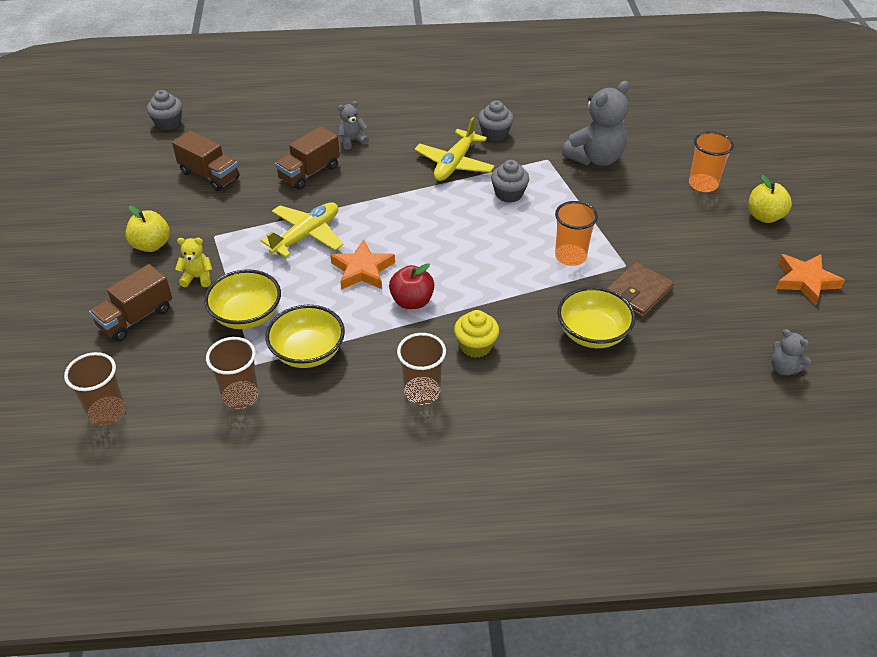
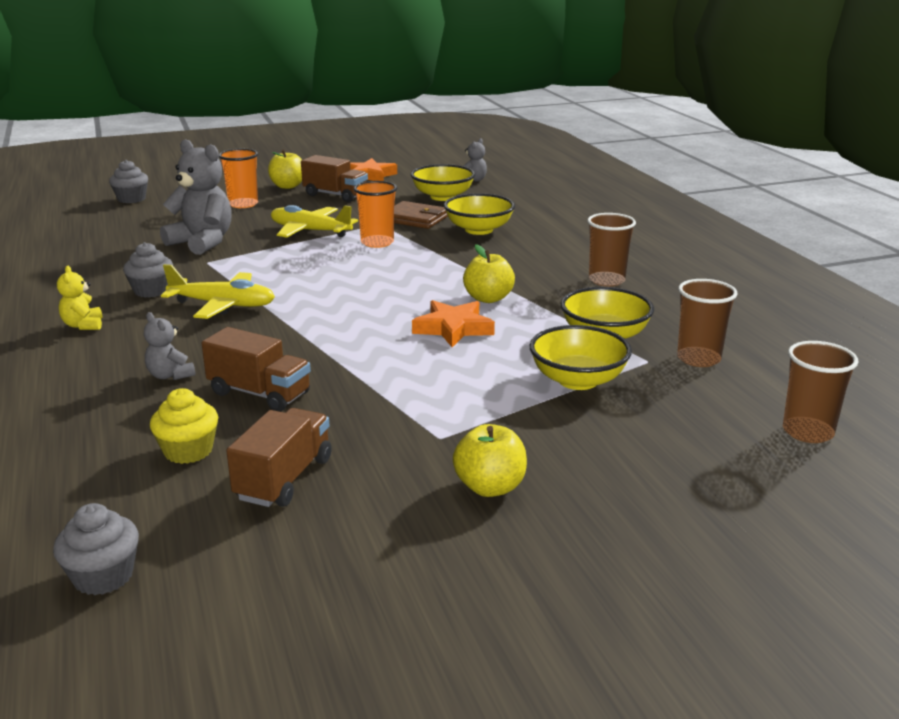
camera: 105 degrees left, 20 degrees down
brown truck [89,264,172,341] -> brown truck moved to [301,155,368,202]
yellow teddy bear [175,238,212,287] -> yellow teddy bear moved to [57,266,103,330]
yellow plane [260,202,344,257] -> yellow plane moved to [271,205,358,238]
red apple [389,263,434,309] -> yellow apple [463,244,515,303]
yellow cupcake [454,310,499,358] -> yellow cupcake moved to [150,388,218,464]
grey cupcake [491,160,529,203] -> grey cupcake moved to [109,160,148,203]
none -> yellow bowl [411,164,475,201]

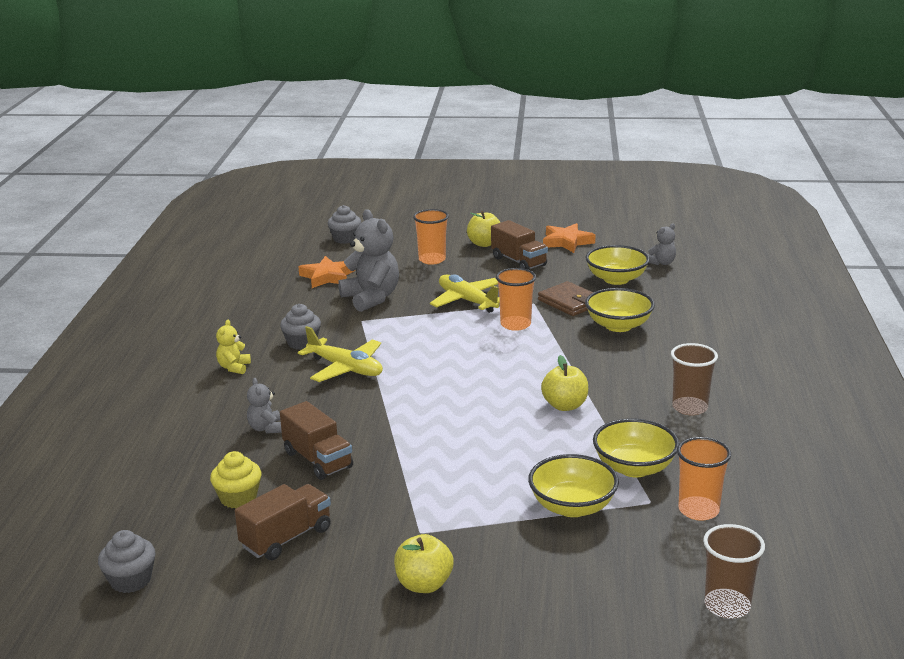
camera: 25 degrees right, 0 degrees up
orange star [412,300,495,347] -> orange star moved to [299,256,355,288]
brown cup [677,279,737,367] -> orange cup [677,437,731,521]

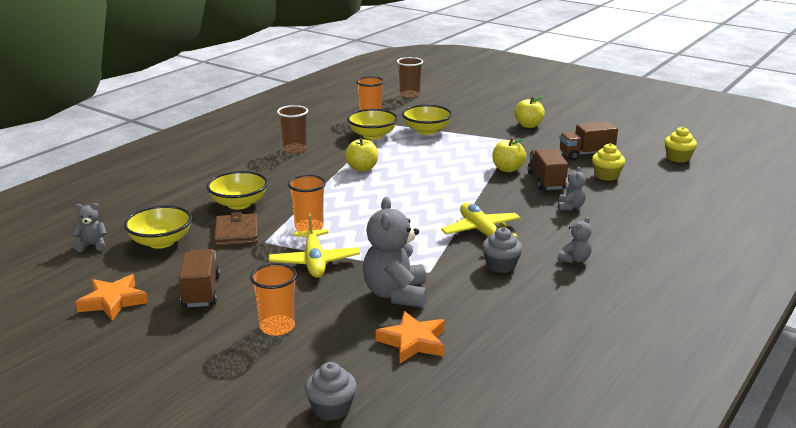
camera: 150 degrees left, 0 degrees up
grey cupcake [98,530,155,593] -> yellow cupcake [665,127,697,163]
yellow teddy bear [216,320,251,374] -> grey teddy bear [558,217,592,263]
yellow apple [467,211,501,247] -> yellow apple moved to [493,138,526,172]

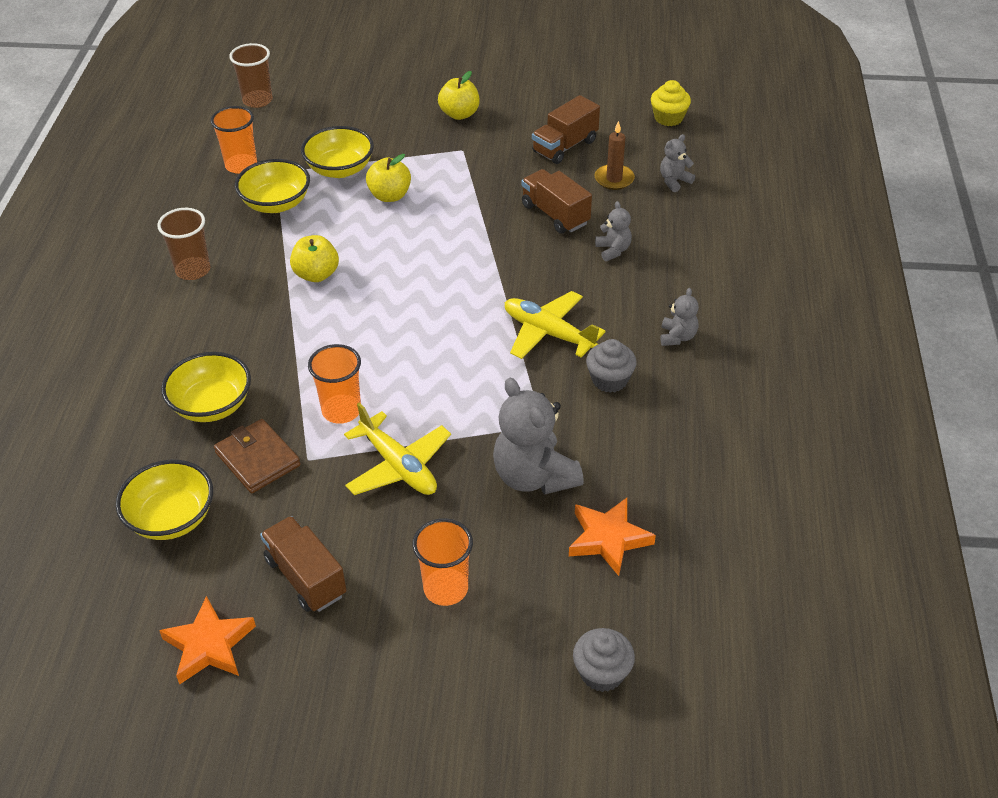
camera: 30 degrees left, 20 degrees up
grey teddy bear [72,203,107,252] -> grey teddy bear moved to [660,134,695,192]
yellow apple [493,138,526,172] -> yellow apple moved to [366,154,411,202]
yellow cupcake [592,143,625,181] -> brown candle [594,121,635,190]

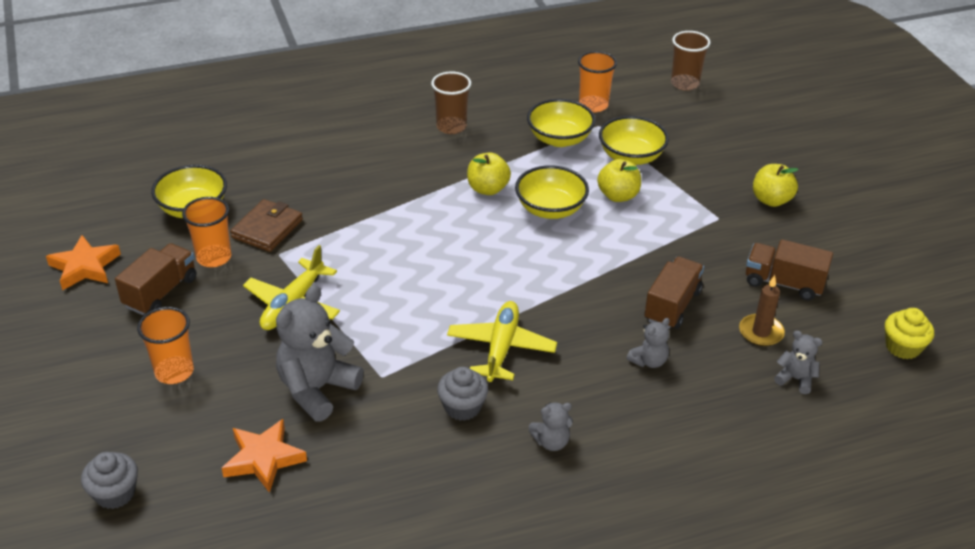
camera: 65 degrees right, 5 degrees down
yellow bowl [161,352,251,422] -> yellow bowl moved to [515,165,589,219]
orange cup [308,344,361,424] -> orange cup moved to [182,197,231,267]

